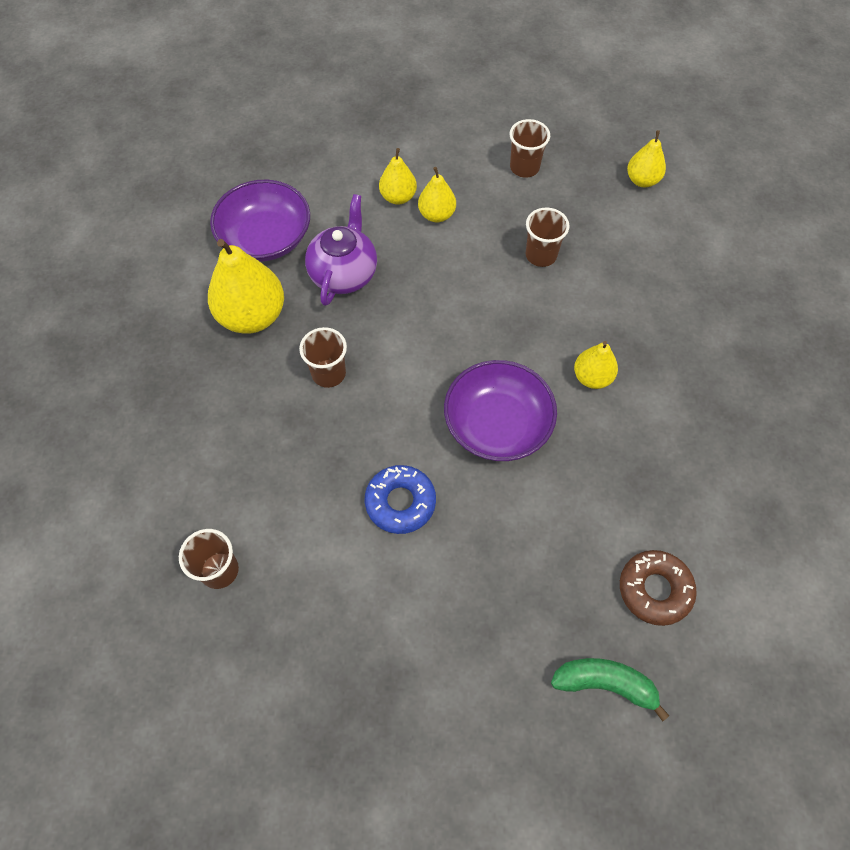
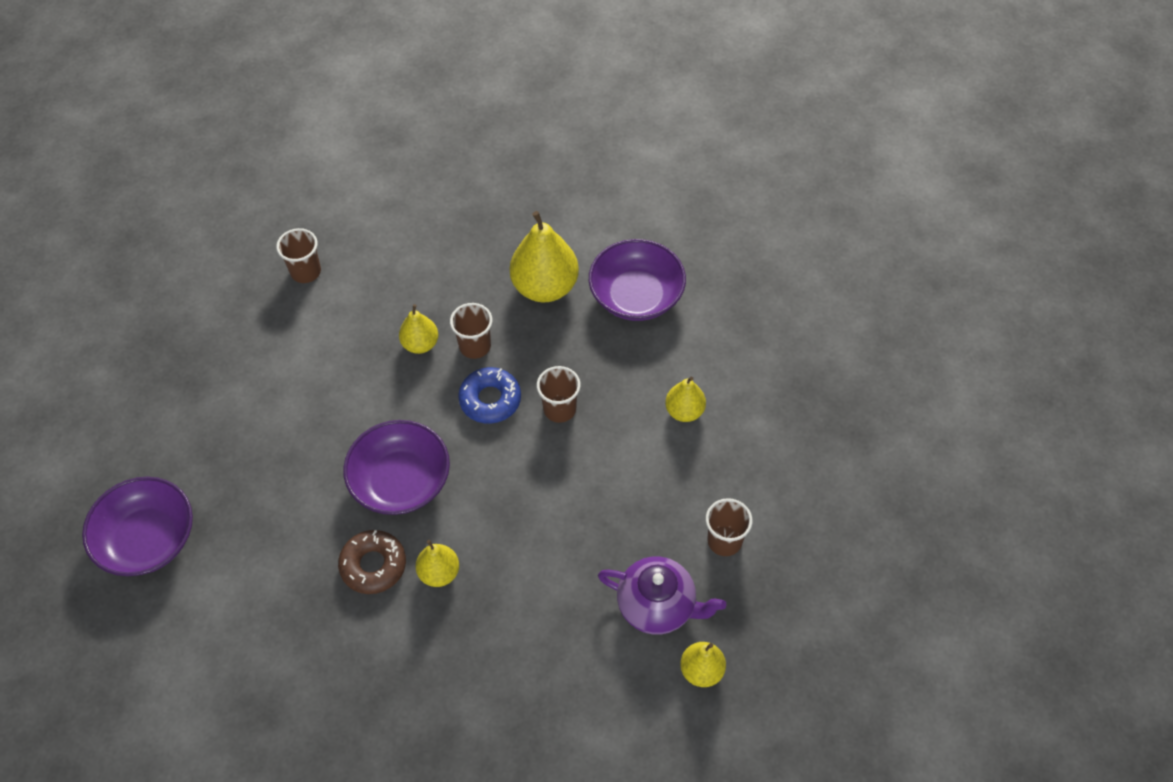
camera: 95 degrees right, 5 degrees down
purple teapot [305,194,377,306] -> purple teapot moved to [598,557,726,635]
blue donut [365,465,436,534] -> blue donut moved to [458,367,521,424]
yellow pear [418,167,456,222] -> yellow pear moved to [399,304,438,354]
brown cup [525,207,570,267] -> brown cup moved to [537,366,581,423]
green banana [551,658,669,721] -> purple bowl [82,477,193,576]
brown donut [620,550,697,626] -> brown donut moved to [338,530,406,594]

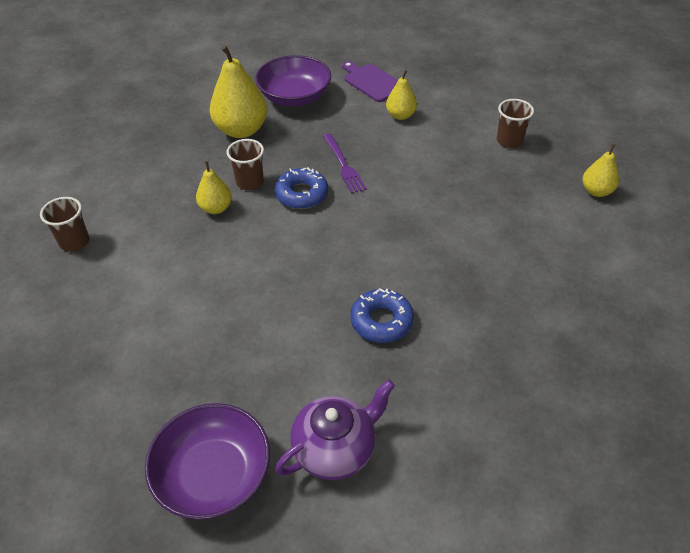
camera: 55 degrees left, 10 degrees down
brown donut [338,530,406,594] -> blue donut [350,288,414,343]
purple bowl [343,420,450,515] -> none
yellow pear [415,540,459,587] -> none
brown cup [537,366,581,423] -> purple fork [323,134,367,194]
purple teapot [598,557,726,635] -> purple teapot moved to [275,379,395,480]
none -> purple cutting board [342,61,398,102]

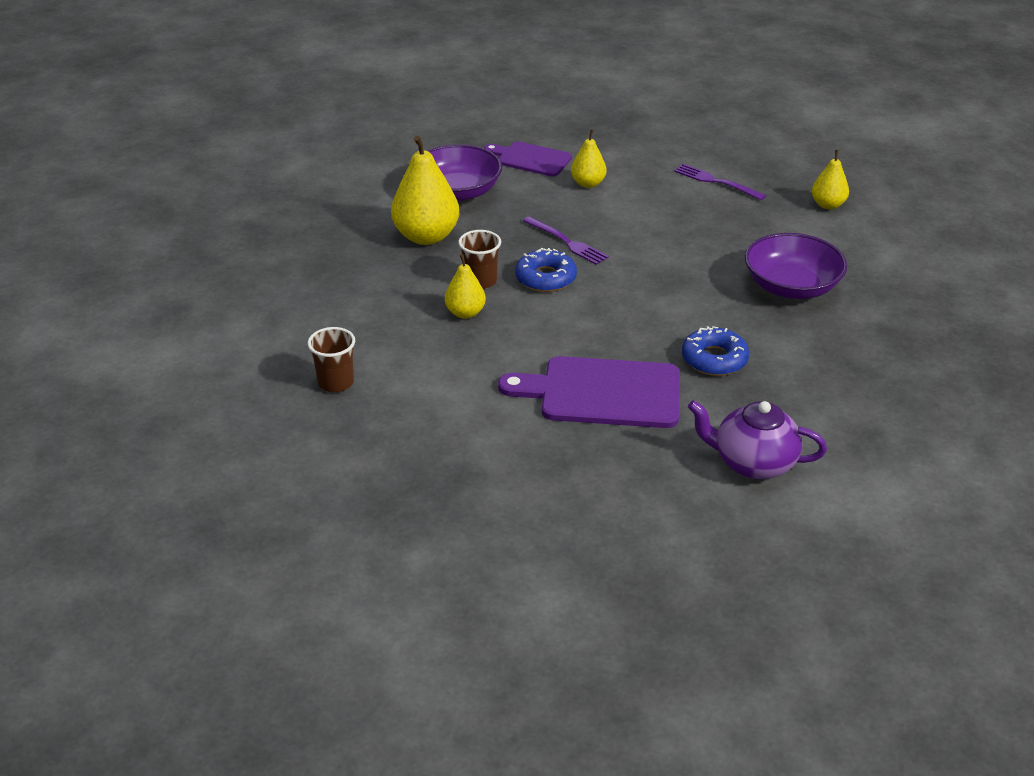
camera: 25 degrees left, 10 degrees down
purple bowl [145,403,270,520] -> purple bowl moved to [745,233,847,299]
purple teapot [275,379,395,480] -> purple teapot turned 105 degrees counterclockwise [688,400,827,479]
brown cup [497,99,534,148] -> purple fork [674,164,766,200]
none -> purple cutting board [498,356,680,428]

